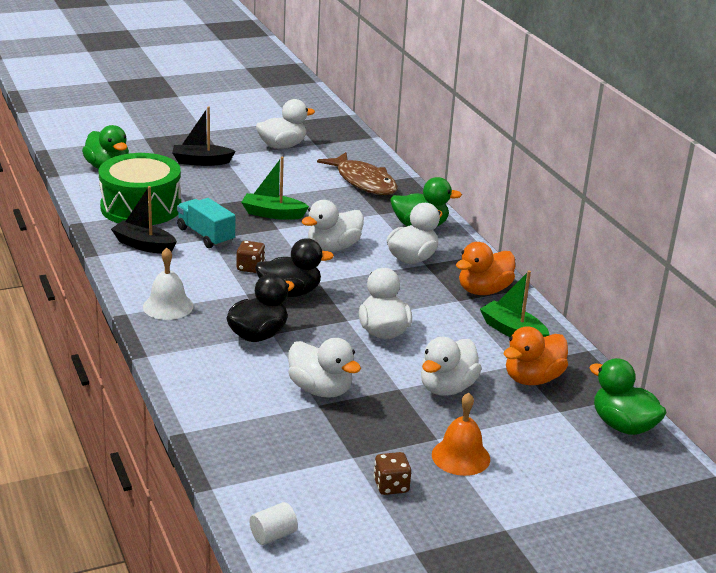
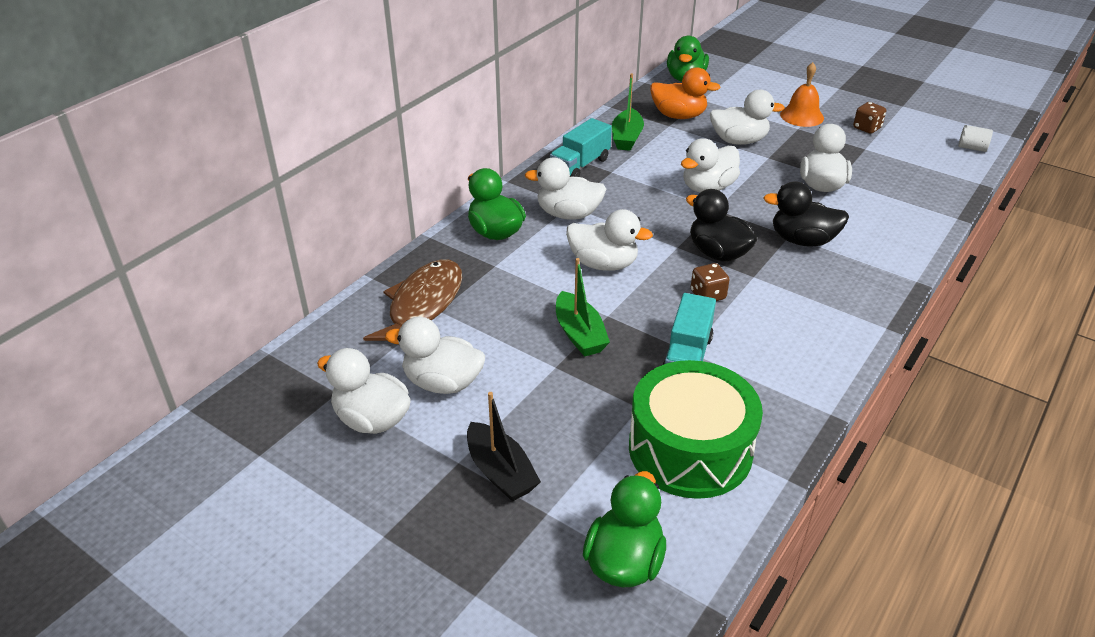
camera: 120 degrees left, 10 degrees up
black boat [111,186,177,254] -> none
white bell [143,248,194,320] -> none
orange duck [456,242,515,295] -> turquoise truck [550,118,612,177]
none -> white duck [385,317,485,394]

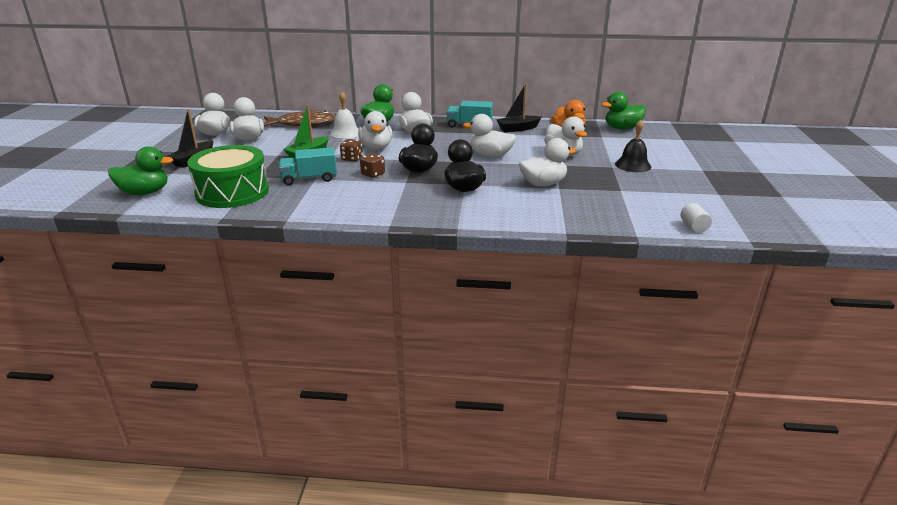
camera: 60 degrees right, 10 degrees down
green boat [612,73,644,151] -> black boat [496,84,541,132]
orange bell [780,62,824,127] -> black bell [615,119,651,172]
brown dice [853,102,886,134] -> brown dice moved to [340,139,363,162]
none -> white bell [330,92,359,138]

